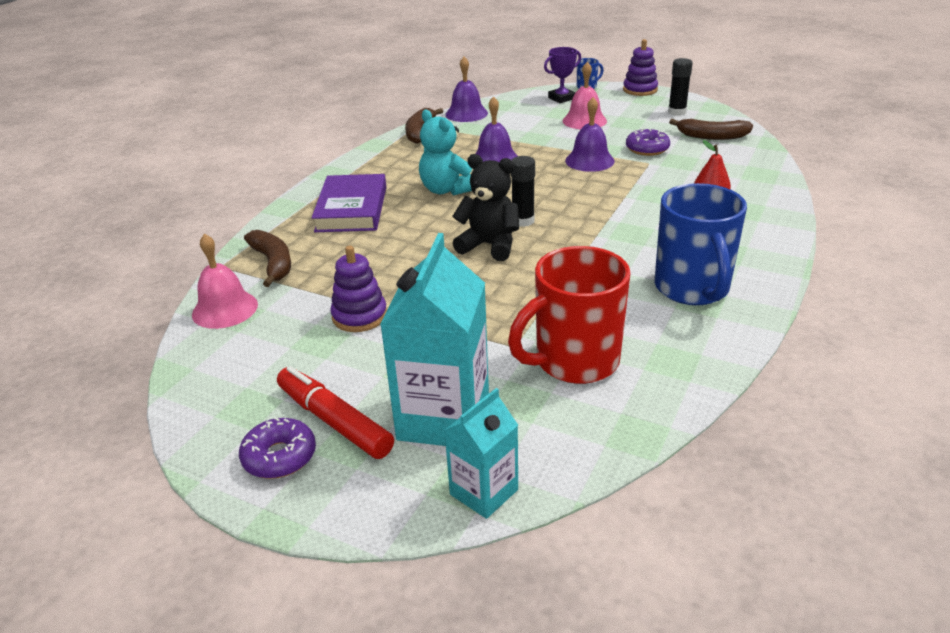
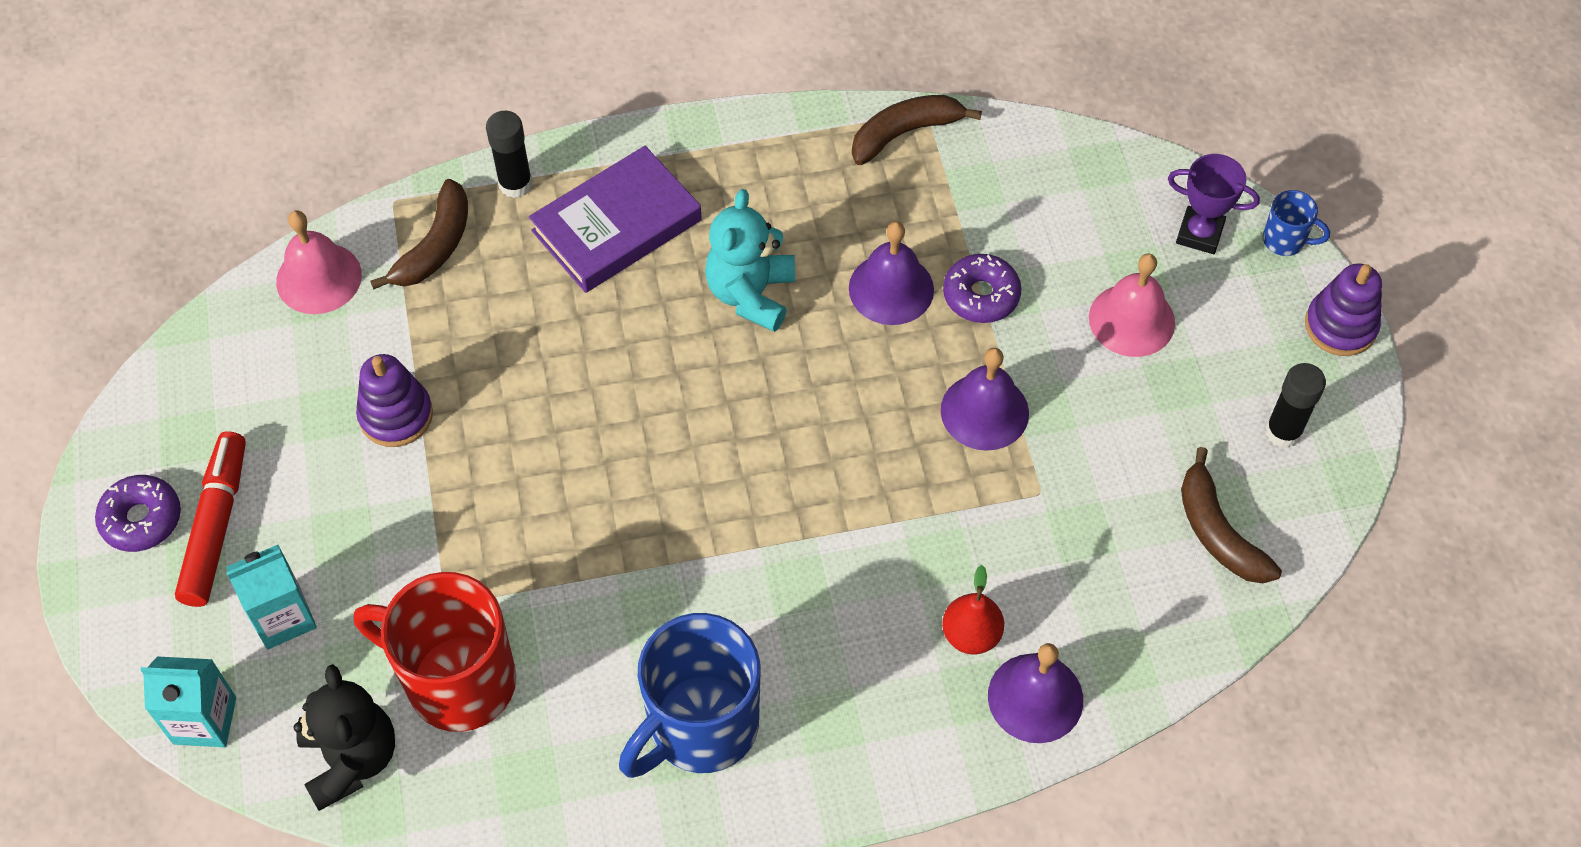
camera: 50 degrees right, 25 degrees up
turquoise carton [380,233,489,446] -> turquoise carton [226,545,317,649], size x0.57
purple bell [446,57,488,122] -> purple bell moved to [988,643,1083,743]
black teddy bear [452,154,519,261] -> black teddy bear moved to [294,664,395,811]
black glue stick [511,156,535,227] -> black glue stick moved to [486,111,533,198]
purple donut [626,129,670,156] -> purple donut moved to [943,254,1021,323]

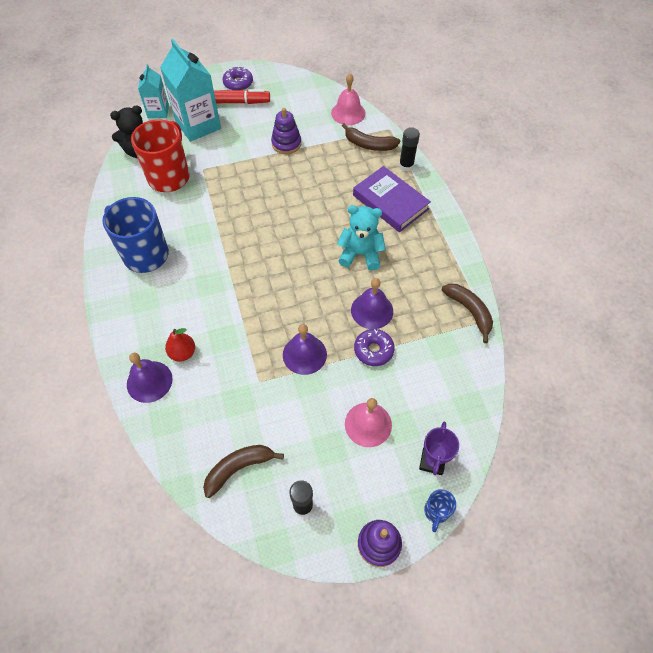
camera: 85 degrees right, 0 degrees up
turquoise carton [226,545,317,649] -> turquoise carton [160,39,221,142], size x1.76

